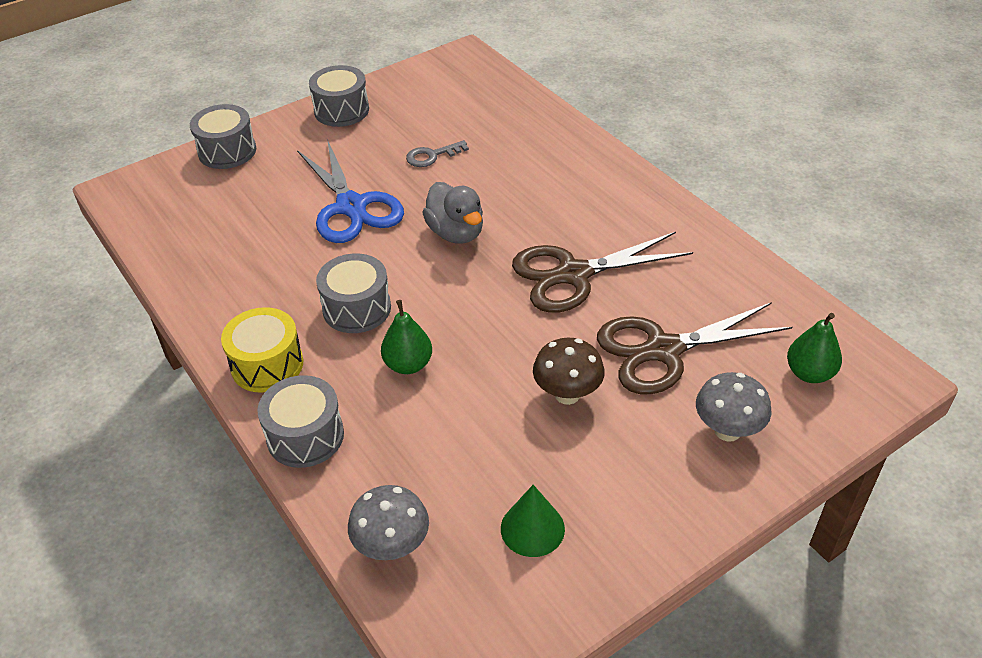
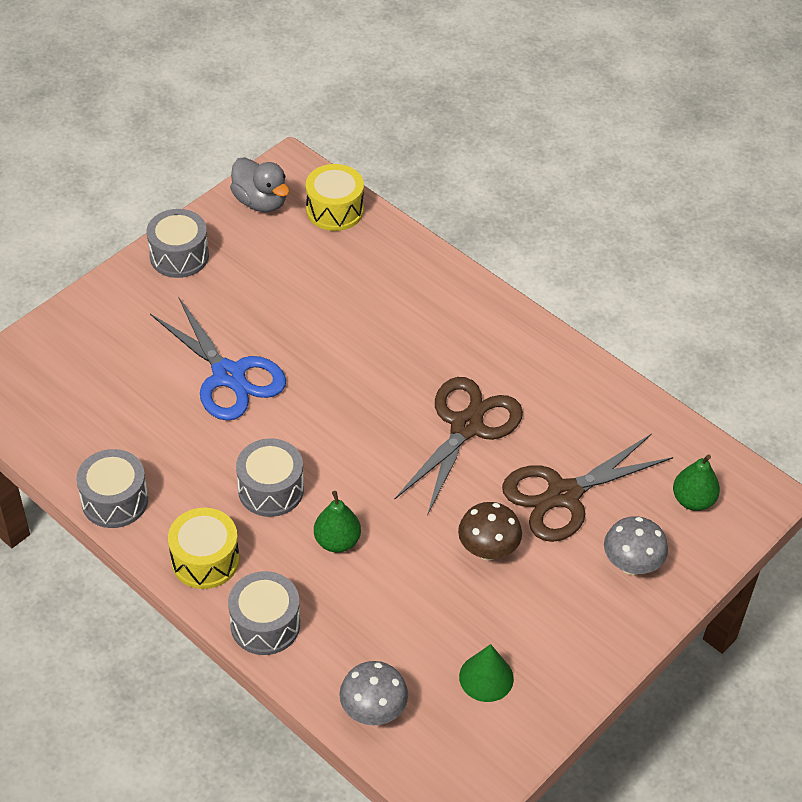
camera: 15 degrees left, 5 degrees up
grey drum [190,104,256,169] -> grey drum moved to [76,449,148,528]
grey key [406,140,469,167] -> none
grey duck [422,182,483,244] -> grey duck moved to [230,157,289,212]
brown scissors [512,232,693,313] -> brown scissors turned 150 degrees clockwise [394,377,523,516]
none -> yellow drum [306,164,364,231]

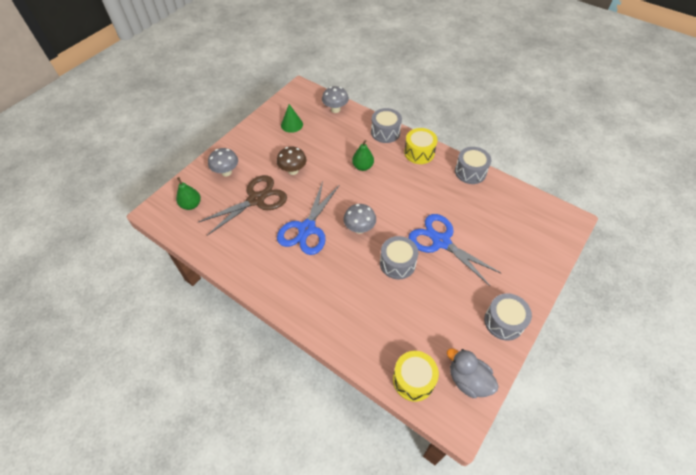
camera: 175 degrees right, 5 degrees up
grey drum [236,438,304,517] -> grey drum moved to [380,236,418,279]
brown scissors [394,377,523,516] -> blue scissors [277,182,339,255]
none -> grey mushroom [343,204,376,234]

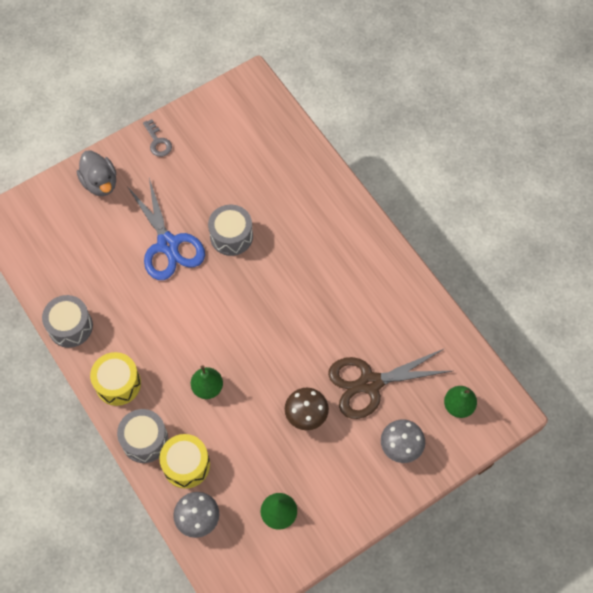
camera: 160 degrees left, 10 degrees up
blue scissors [277,182,339,255] -> none
grey mushroom [343,204,376,234] -> none
yellow drum [393,351,439,402] -> yellow drum moved to [159,434,210,489]
grey duck [447,349,499,398] -> grey duck moved to [77,150,116,196]
grey drum [484,293,532,341] -> grey key [143,119,172,157]

